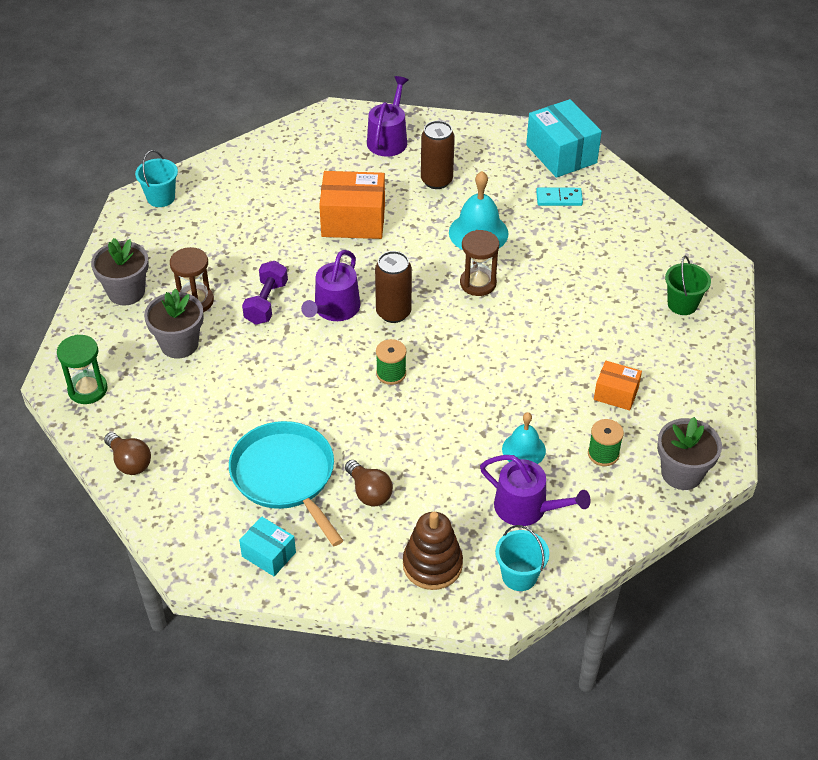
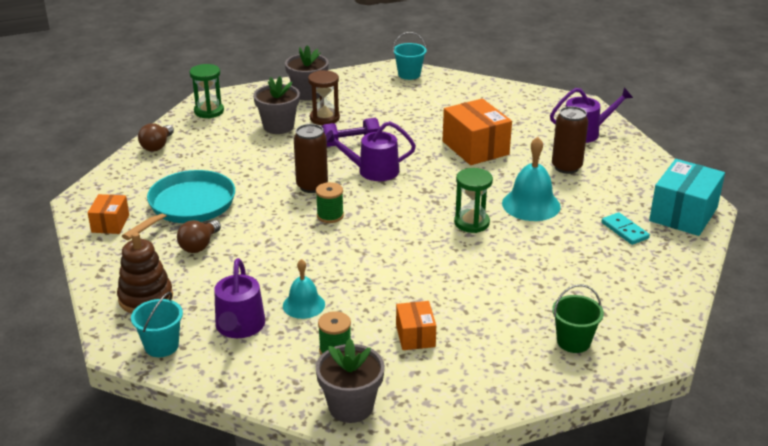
camera: 60 degrees right, 15 degrees down
turquoise box [239,516,296,576] -> orange box [88,194,129,234]
brown can [375,251,412,323] -> brown can moved to [294,124,328,193]
brown hourglass [460,230,499,296] -> green hourglass [454,168,493,233]

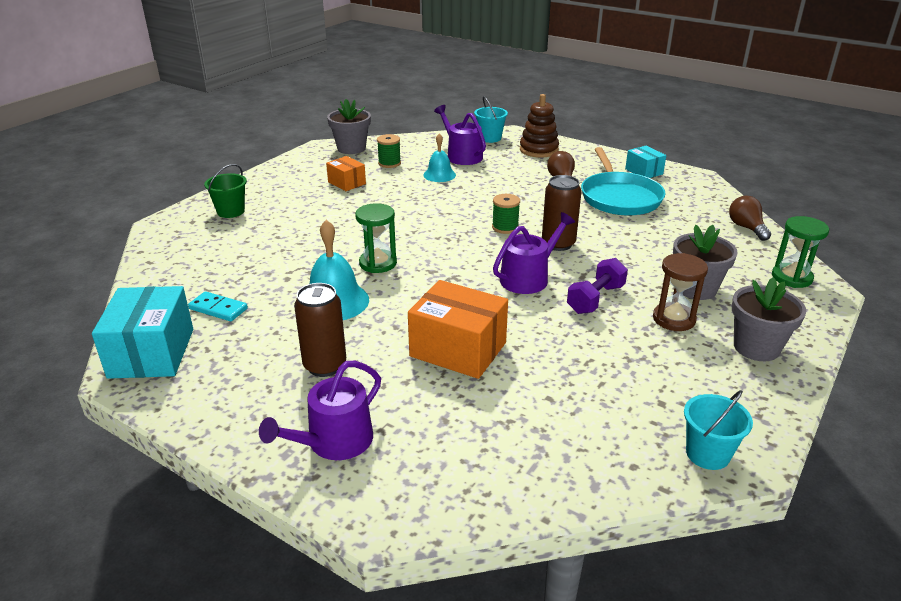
camera: 145 degrees right, 0 degrees up
orange box [88,194,129,234] -> turquoise box [625,146,666,178]

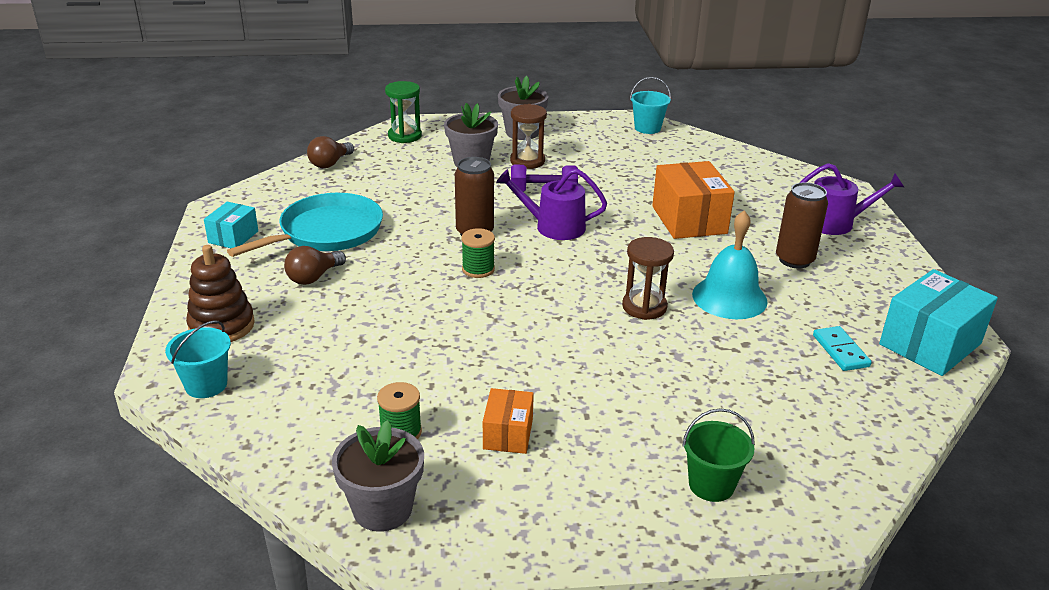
camera: 130 degrees left, 0 degrees up
green hourglass [355,203,397,273] -> brown hourglass [622,237,674,320]
turquoise bell [423,133,456,182] -> none
purple watering can [434,105,486,165] -> none

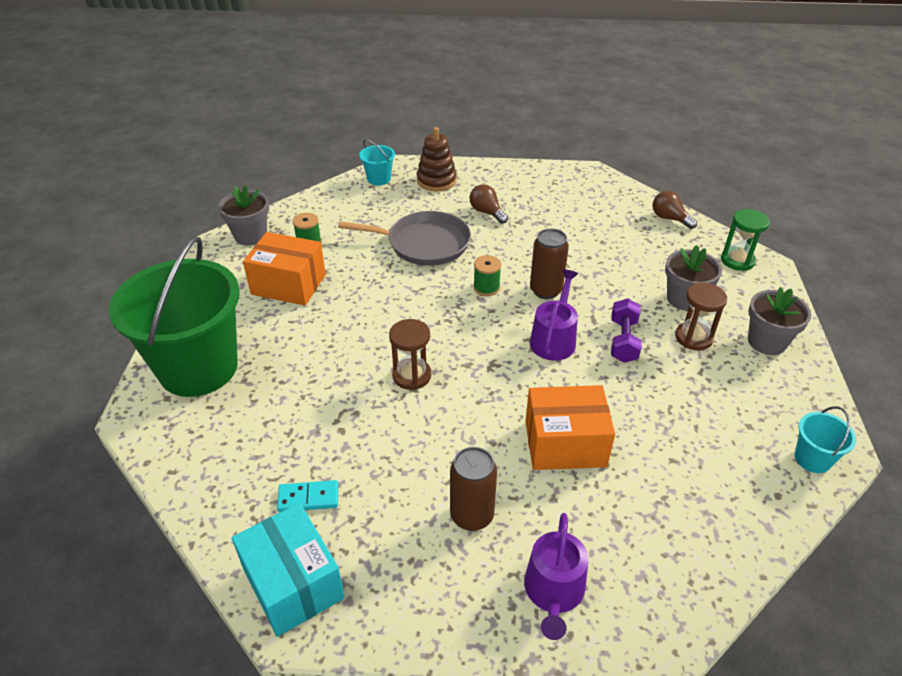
camera: 100 degrees right, 10 degrees up
turquoise box [204,202,258,248] -> none
turquoise pan [227,193,383,257] -> none
orange box [483,388,534,454] -> orange box [243,232,326,306], size x1.79
green bucket [682,408,755,502] -> green bucket [109,236,240,397], size x2.48
turquoise bell [692,210,768,319] -> none
none -> grey pan [338,211,471,266]

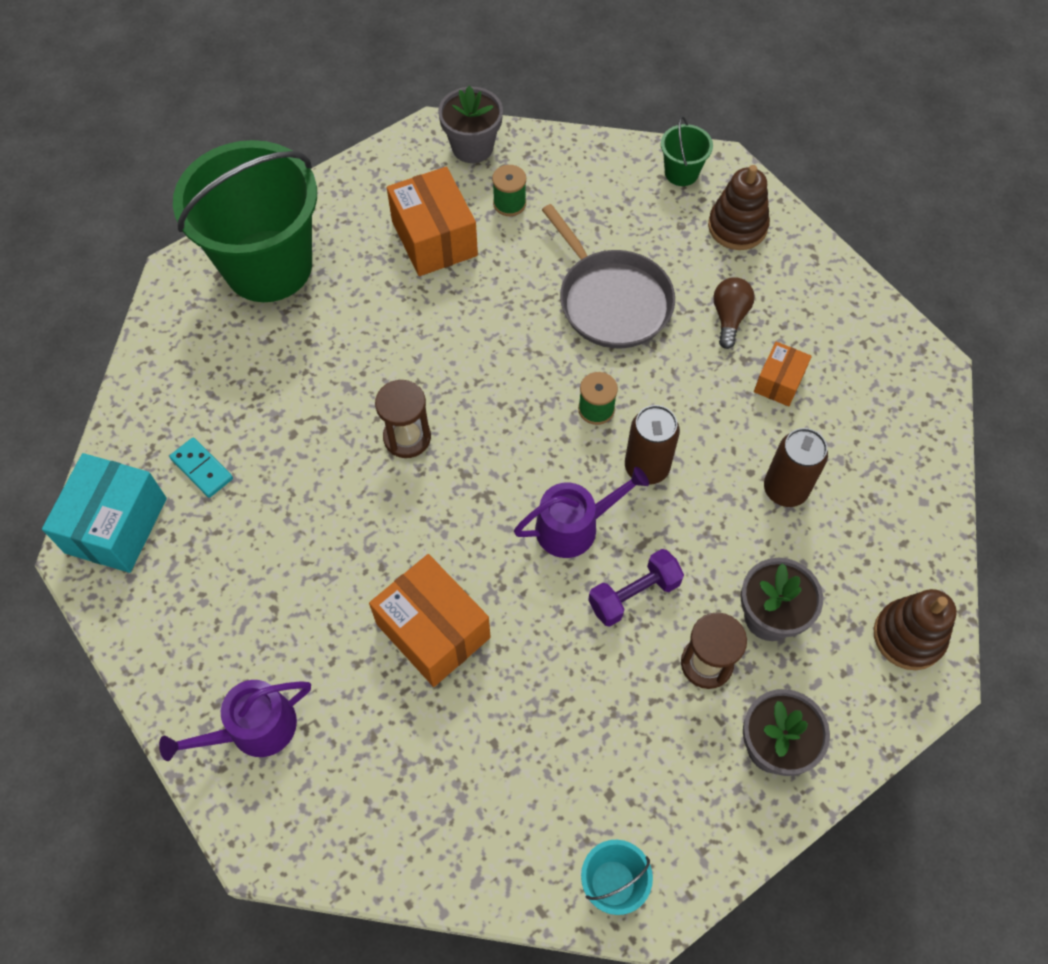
camera: 50 degrees right, 20 degrees up
turquoise bucket [359,139,395,185] -> green bucket [661,116,713,186]
brown can [450,447,497,531] -> brown can moved to [764,428,828,507]
brown light bulb [653,191,697,229] -> none
green hourglass [721,209,770,271] -> brown stacking toy [874,589,957,670]
none -> orange box [754,342,812,406]

